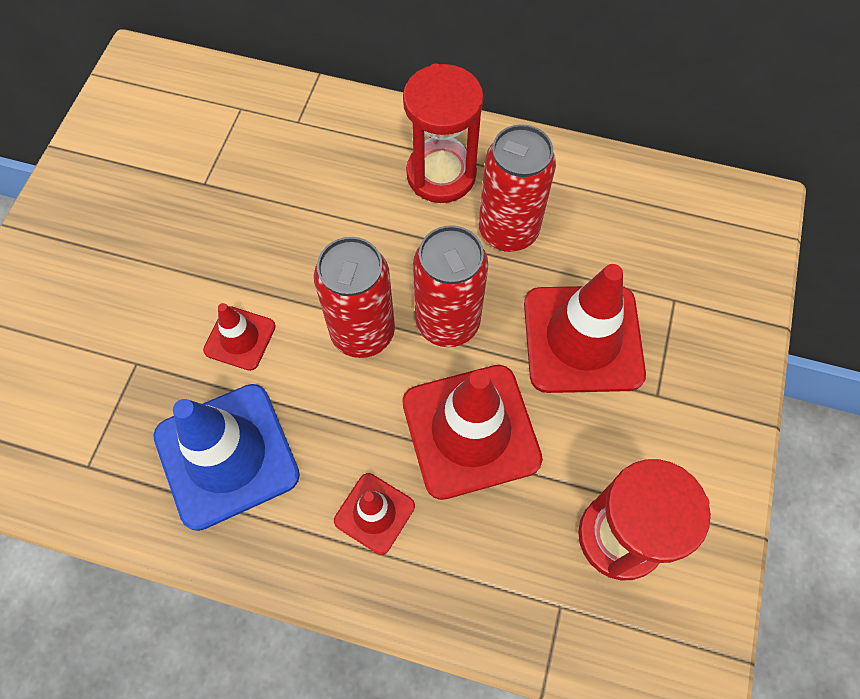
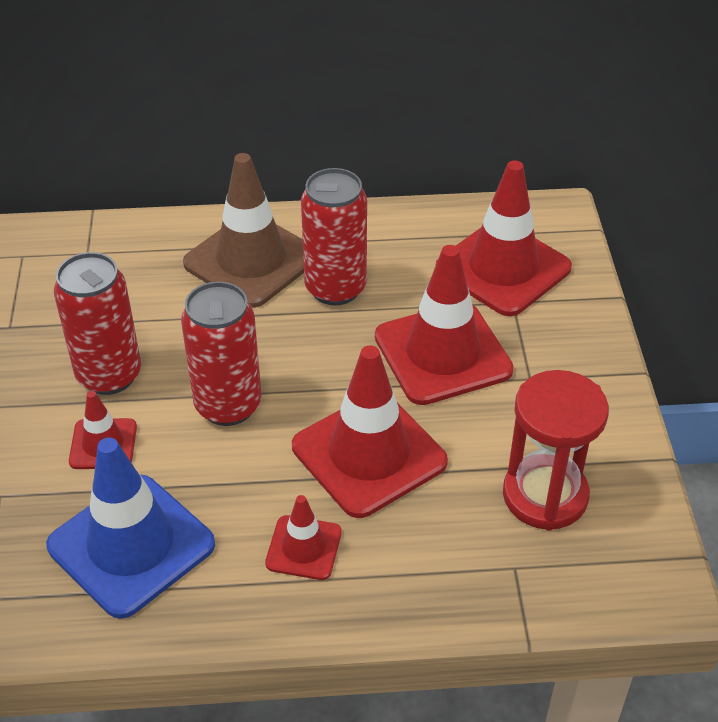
camera: 20 degrees left, 20 degrees down
red hourglass [403,64,484,203] -> brown traffic cone [183,153,304,308]
red can [413,225,488,347] -> red can moved to [54,252,141,395]
none -> red traffic cone [435,160,572,316]

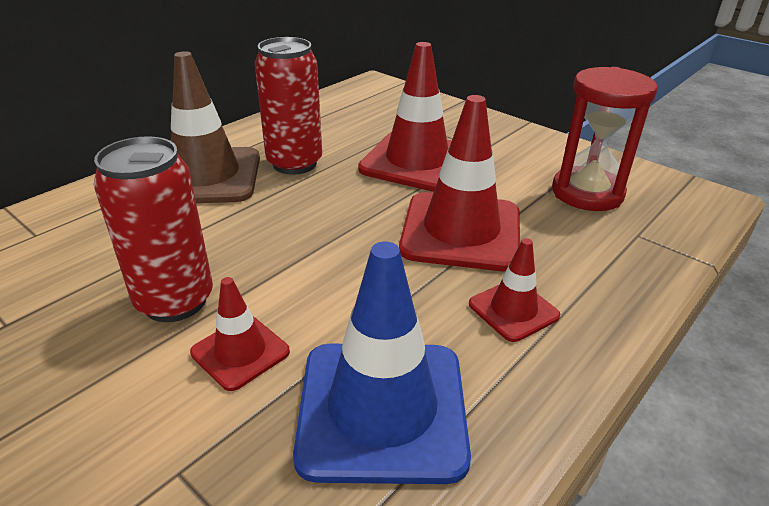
camera: 45 degrees left, 10 degrees down
red can [181,282,262,426] -> none
red traffic cone [435,160,572,316] -> none

